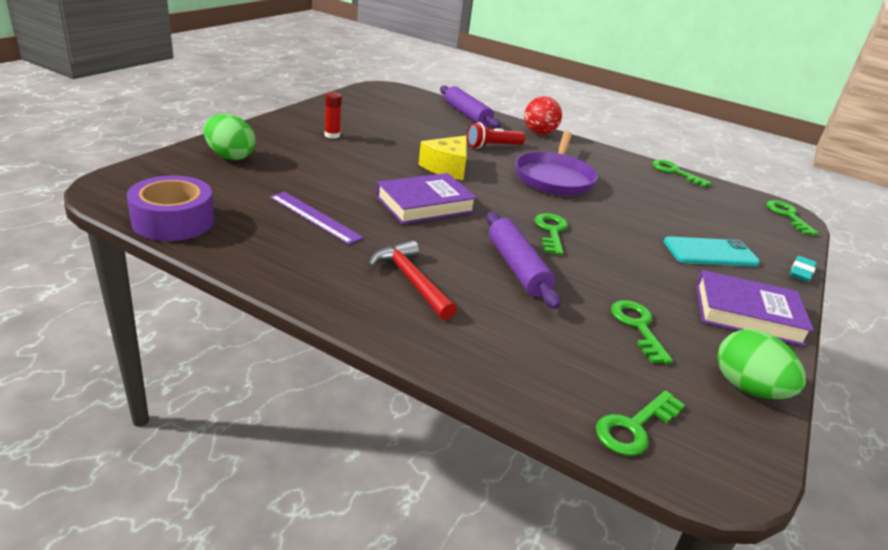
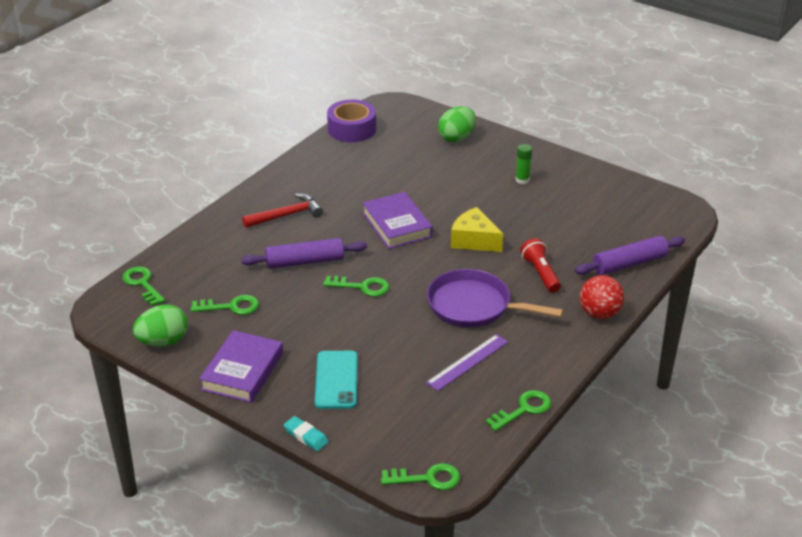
camera: 100 degrees right, 5 degrees up
purple ruler [270,192,364,244] -> purple ruler moved to [426,334,508,391]
red glue stick [325,92,342,139] -> green glue stick [515,144,532,184]

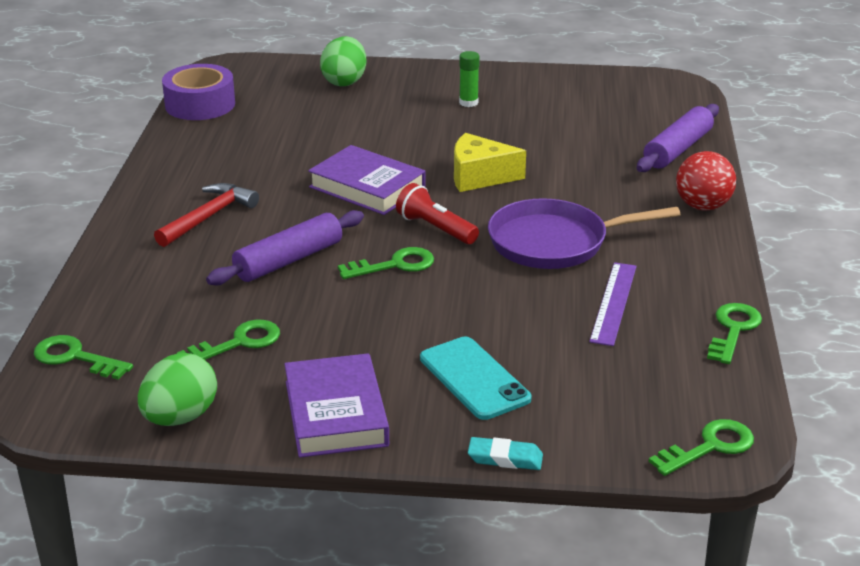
camera: 30 degrees left, 5 degrees down
red flashlight [520,238,561,293] -> red flashlight moved to [396,183,479,244]

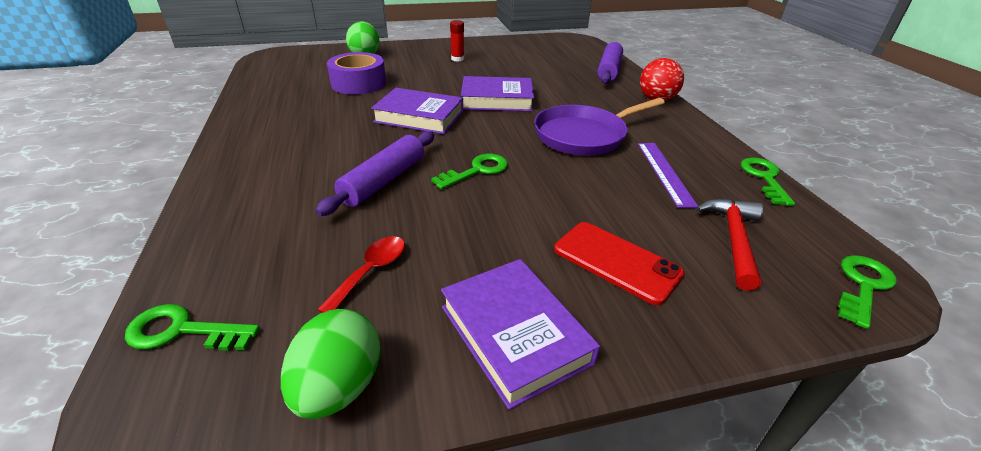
camera: 20 degrees left, 5 degrees up
red hammer [154,183,259,247] -> red hammer moved to [696,199,763,291]
purple tape [162,64,235,120] -> purple tape moved to [327,52,386,94]
green key [177,320,280,360] -> red spoon [317,236,405,313]
red flashlight [396,183,479,244] -> none
turquoise phone [420,337,531,420] -> red phone [554,222,685,305]
yellow cheese [454,133,526,192] -> purple book [461,76,534,111]
green glue stick [459,51,480,107] -> red glue stick [450,20,464,62]
turquoise eraser [468,437,543,470] -> none

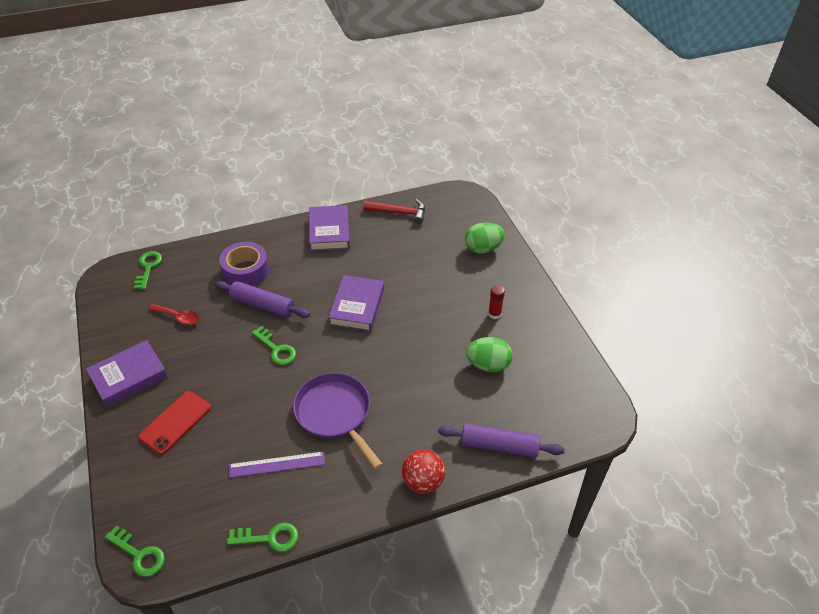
camera: 85 degrees right, 10 degrees up
green egg [281,309,381,419] -> green egg moved to [466,337,513,372]
purple tape [327,52,386,94] -> purple tape moved to [219,242,269,286]
purple book [461,76,534,111] -> purple book moved to [309,205,350,251]
red hammer [696,199,763,291] -> red hammer moved to [363,199,425,224]

